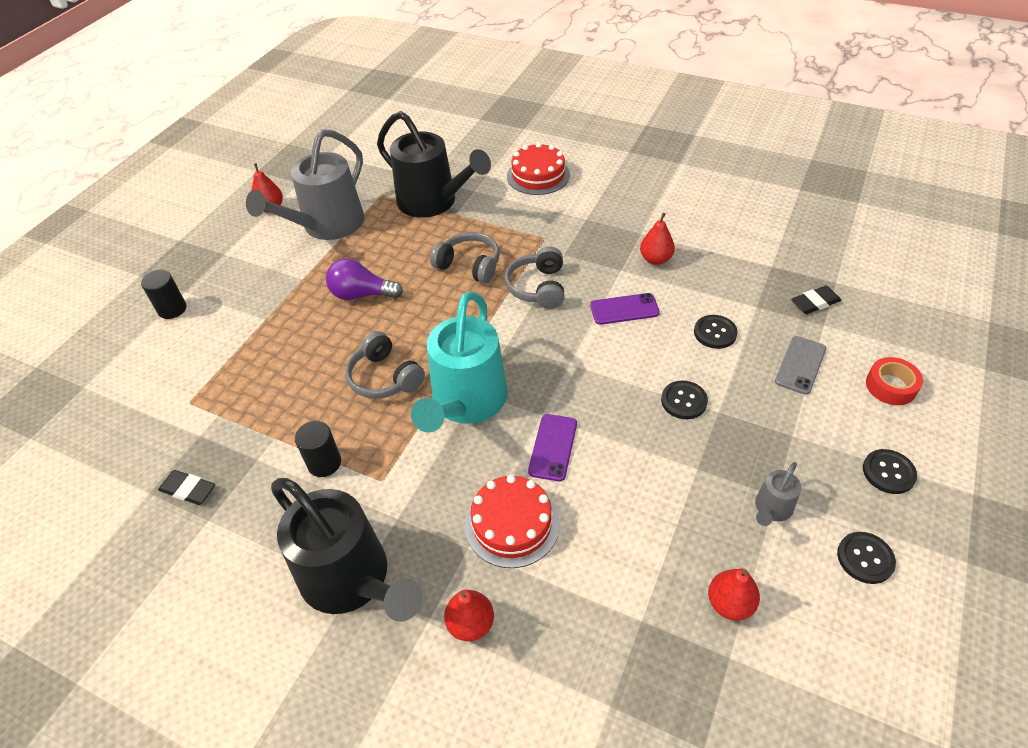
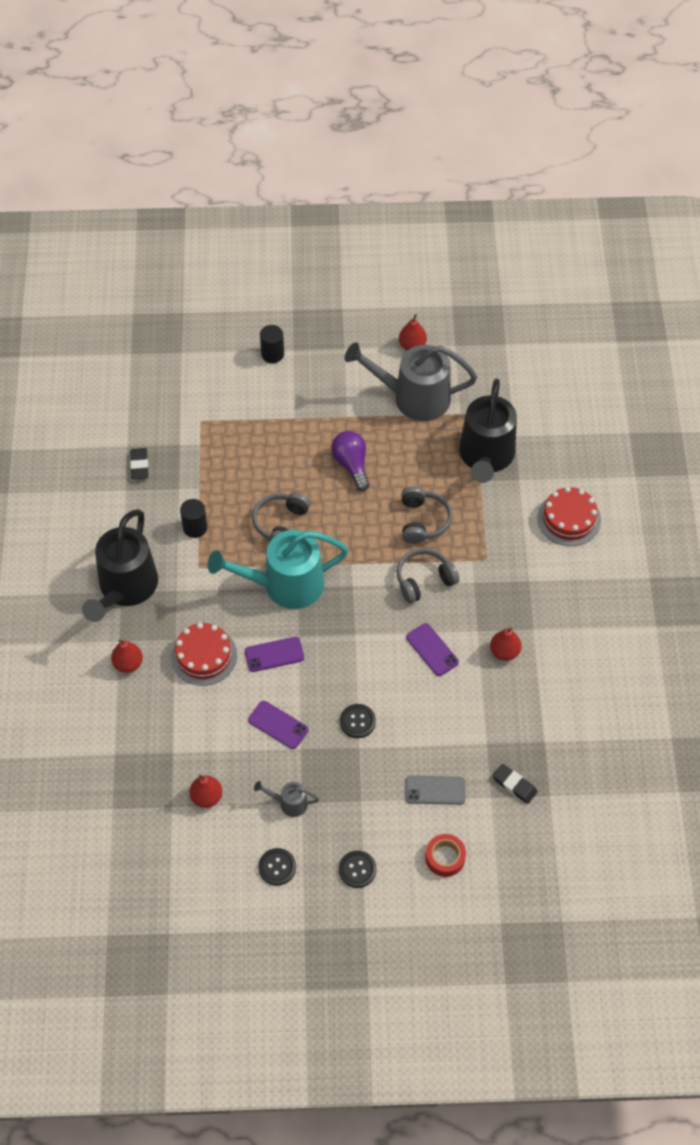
camera: 60 degrees right, 10 degrees up
black button [694,315,738,349] -> none
none -> purple phone [248,701,308,749]

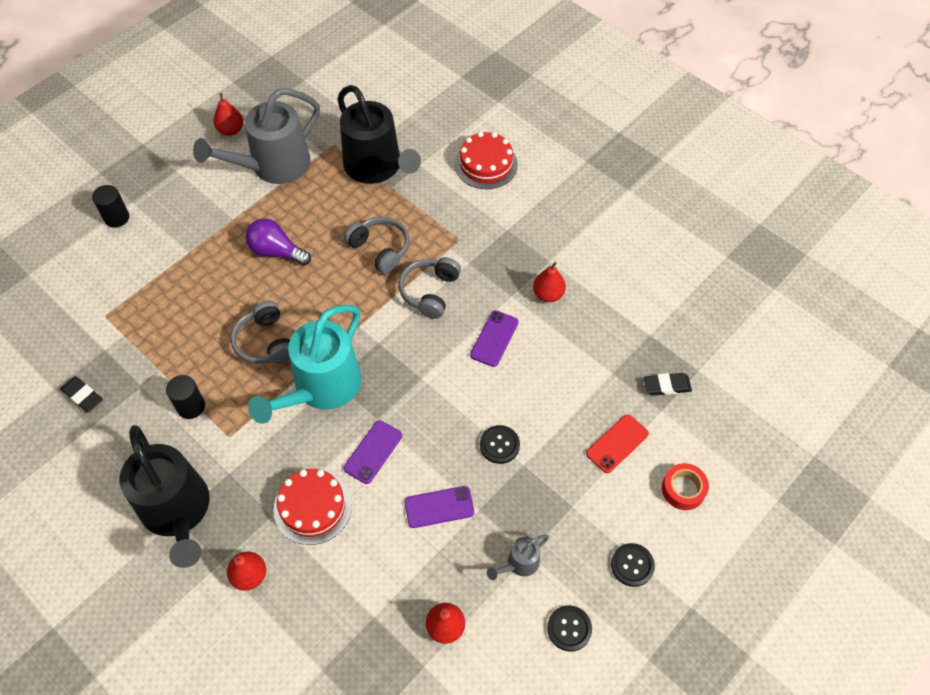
camera: 45 degrees left, 0 degrees up
purple phone [406,623,459,676] -> purple phone turned 75 degrees counterclockwise [470,310,519,367]
grey phone [406,776,465,805] -> red phone [586,414,649,473]

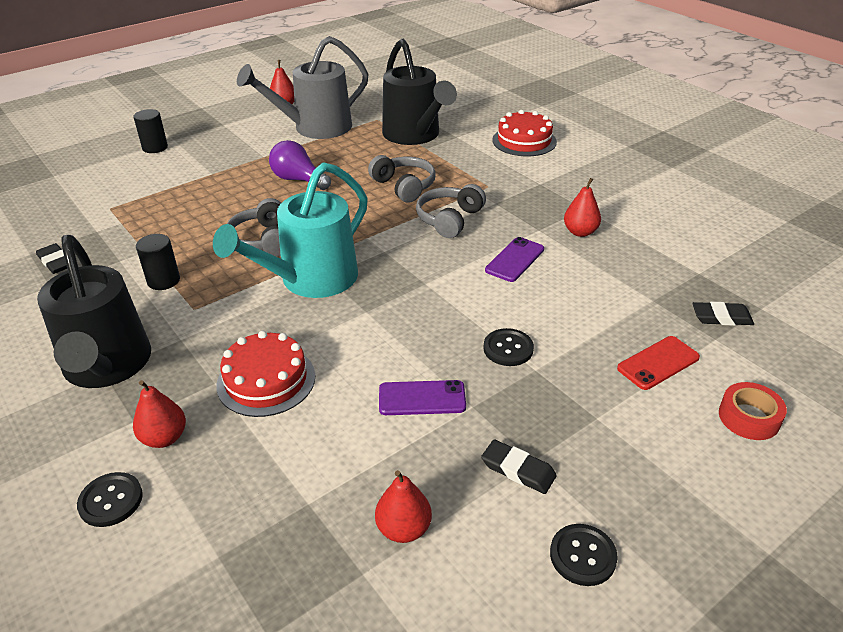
camera: 10 degrees right, 20 degrees down
purple phone [344,420,402,484] -> none
grey watering can [487,535,549,580] -> black eraser [481,439,557,494]
black button [611,543,655,587] -> black button moved to [77,472,143,527]

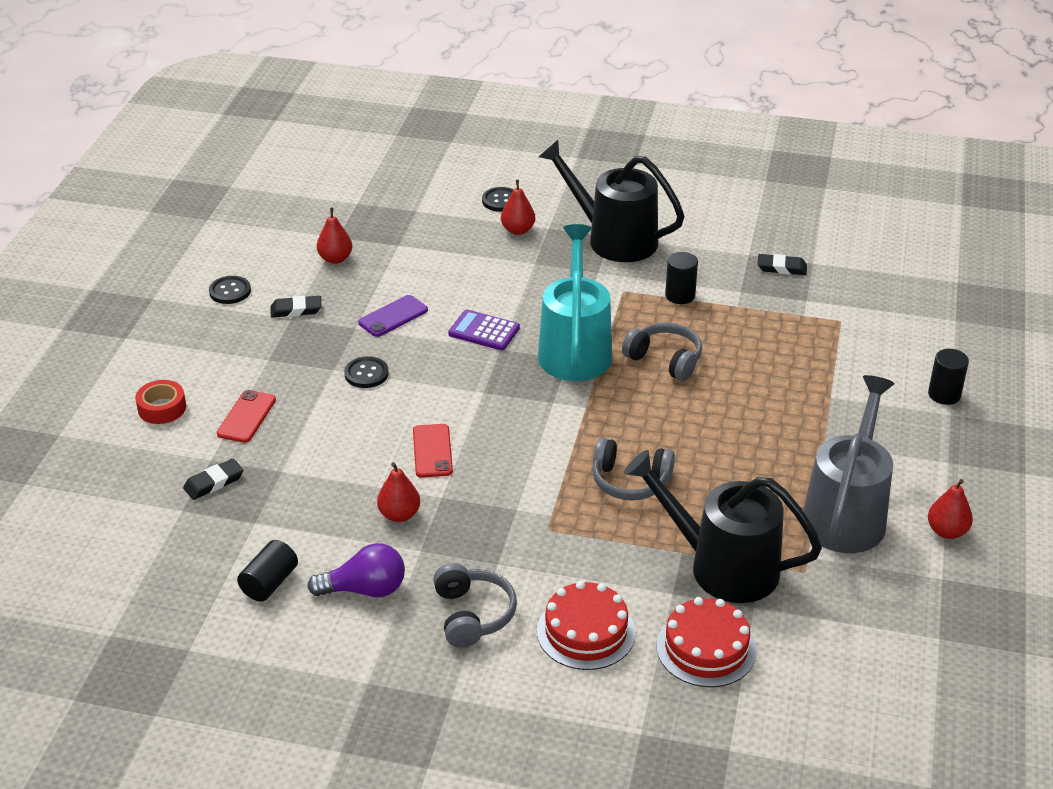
camera: 140 degrees right, 0 degrees up
red cake [216,331,315,417] -> red cake moved to [657,597,757,687]
purple light bulb [269,140,331,190] -> purple light bulb moved to [307,543,405,597]
grey headphones [416,184,486,238] -> grey headphones moved to [433,563,517,648]
purple phone [485,237,544,282] -> red phone [413,424,453,478]
none -> black cylinder [237,540,298,602]
none -> purple calculator [448,309,520,350]

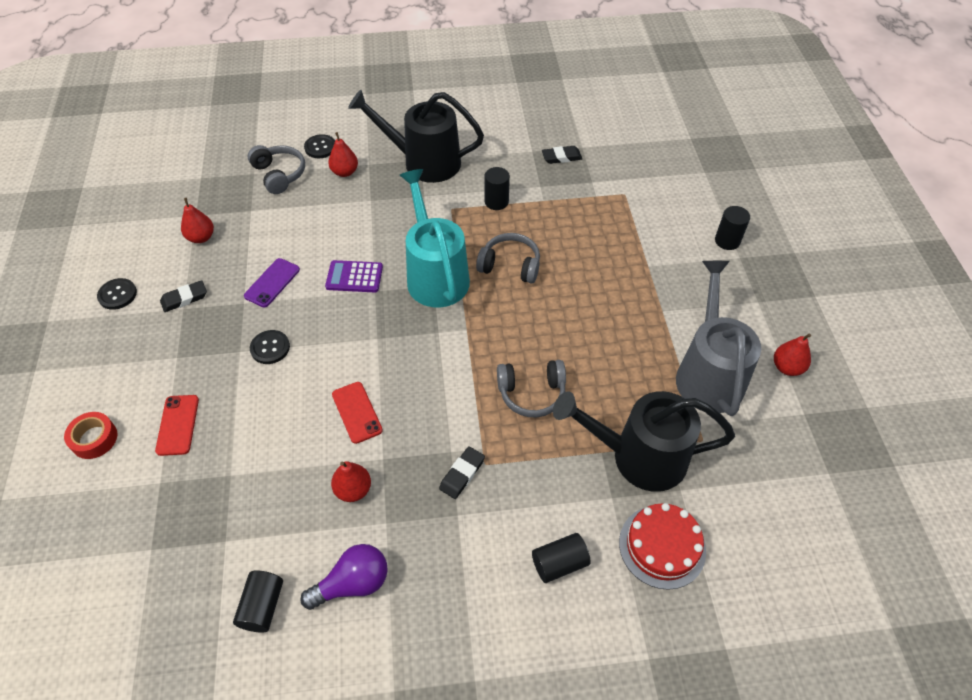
camera: 20 degrees left, 15 degrees up
black eraser [183,459,243,500] -> black eraser moved to [439,446,485,499]
grey headphones [433,563,517,648] -> grey headphones moved to [248,145,305,194]
red cake [537,581,636,670] -> black cylinder [532,533,591,583]

